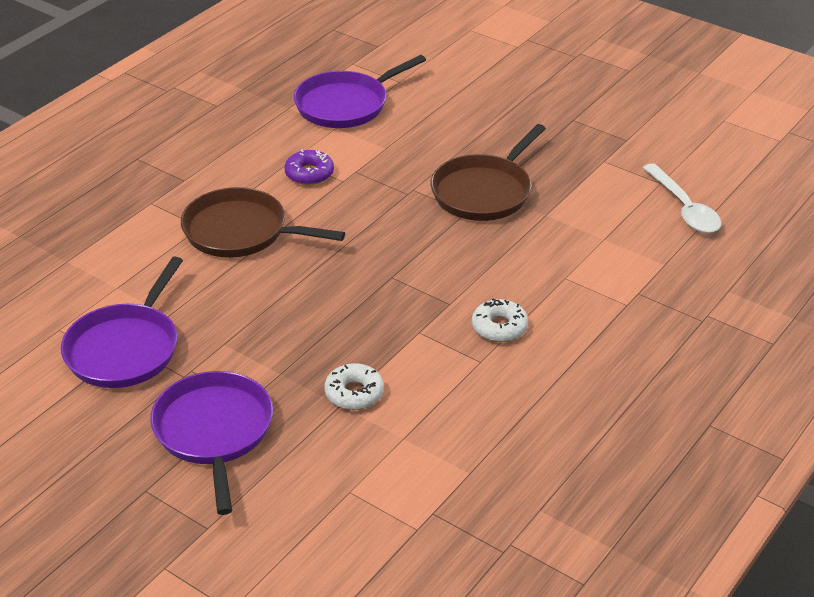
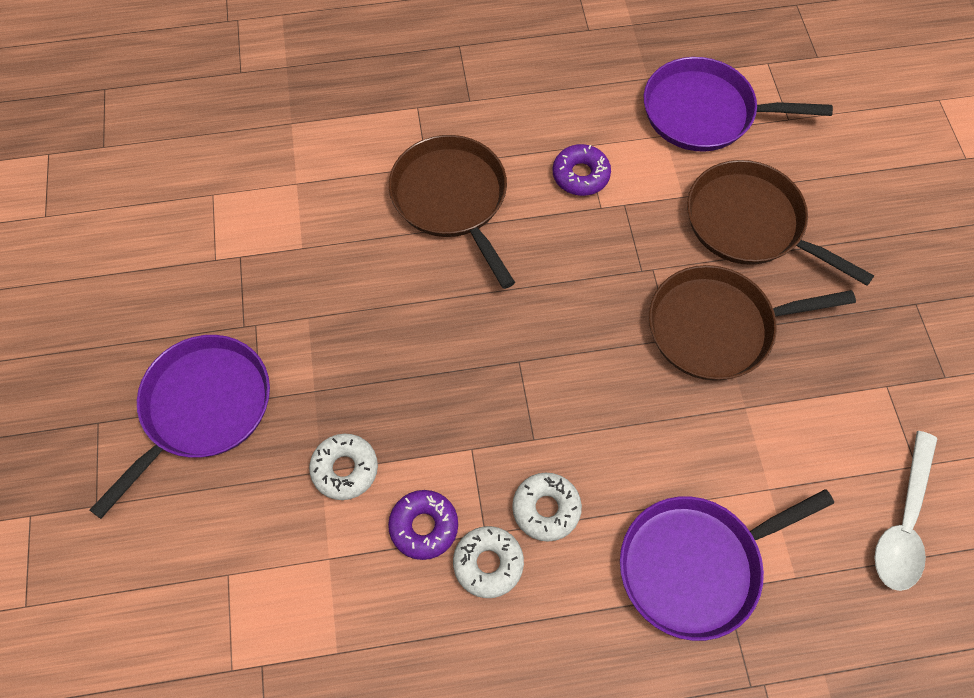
camera: 45 degrees right, 25 degrees up
purple pan [61,257,183,388] -> purple pan moved to [620,489,834,641]
none -> purple donut [388,490,458,560]
none -> white donut [453,526,524,598]
none -> brown pan [687,160,874,286]

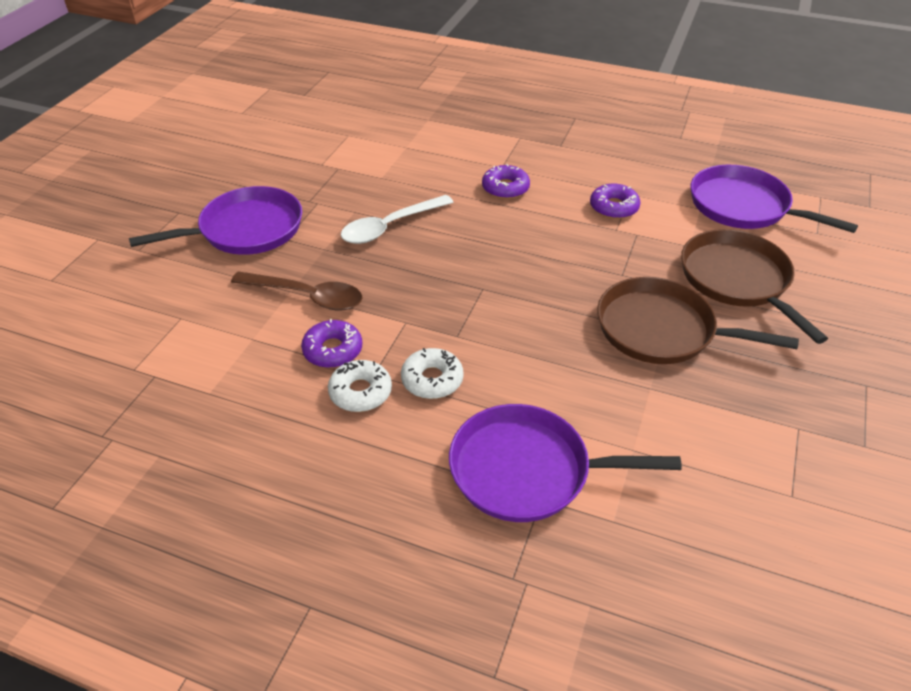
camera: 30 degrees right, 20 degrees down
white donut [309,434,378,500] -> brown spoon [231,271,363,310]
brown pan [389,135,515,289] -> purple donut [482,164,530,199]
white spoon [874,431,937,591] -> white spoon moved to [341,195,454,244]

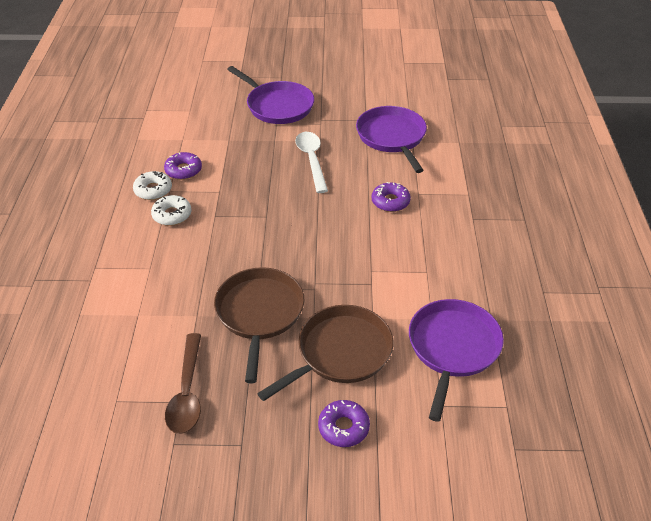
camera: 70 degrees right, 0 degrees up
brown spoon [231,271,363,310] -> brown spoon moved to [165,333,201,434]
white spoon [341,195,454,244] -> white spoon turned 45 degrees clockwise [295,132,328,193]
purple pan [449,404,682,522] -> purple pan moved to [356,106,427,173]
purple donut [590,183,641,219] -> purple donut moved to [318,400,370,447]

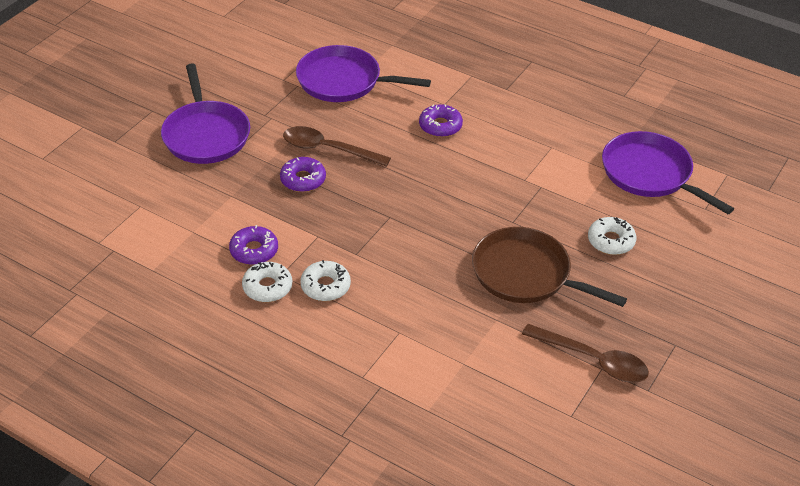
camera: 60 degrees left, 0 degrees up
purple pan [227,66,314,124] -> purple pan turned 90 degrees clockwise [161,64,250,164]
brown pan [257,305,393,401] -> white donut [588,217,636,255]
white spoon [295,132,328,193] -> brown spoon [283,126,391,167]
purple donut [318,400,370,447] -> purple donut moved to [280,157,326,192]

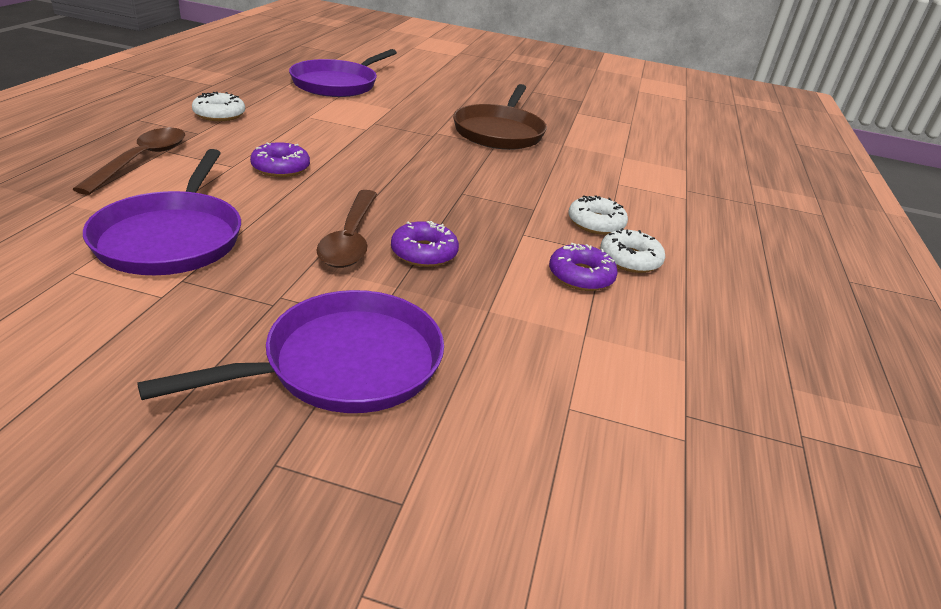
camera: 110 degrees left, 10 degrees down
brown spoon [522,324,649,383] -> brown spoon moved to [73,128,185,195]
white donut [588,217,636,255] -> white donut moved to [192,92,245,121]

